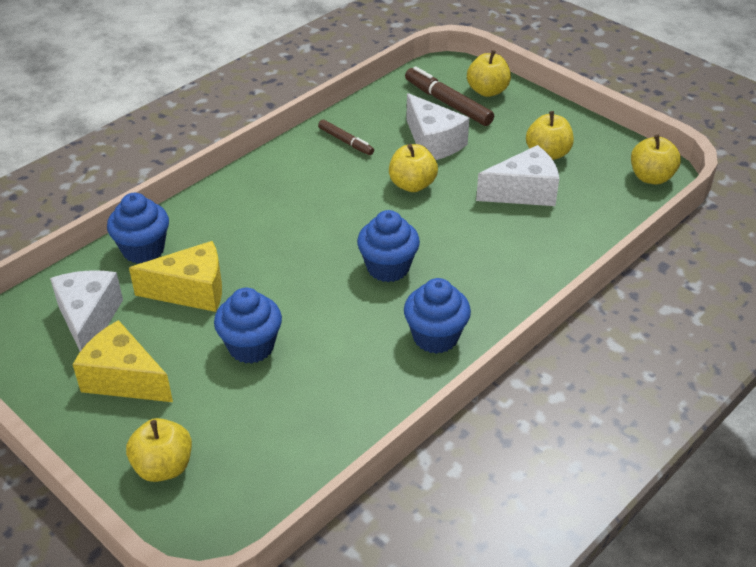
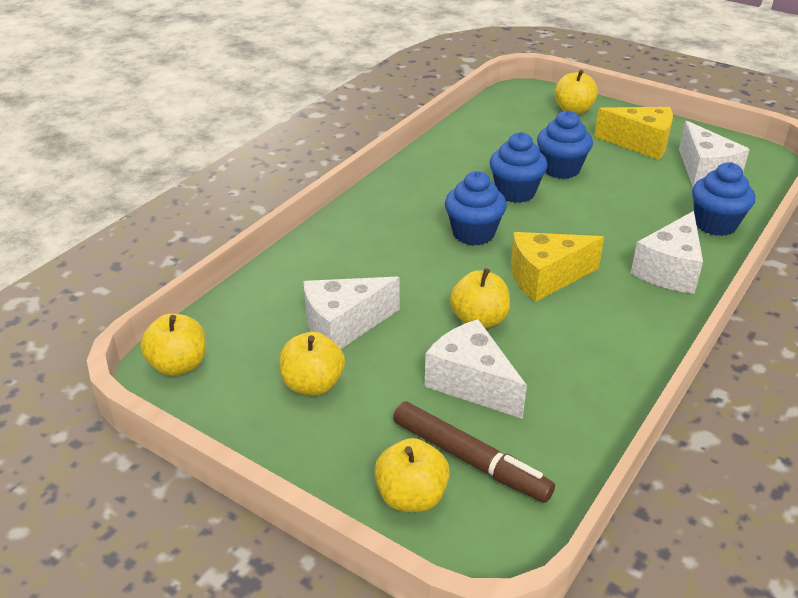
camera: 170 degrees right, 5 degrees down
yellow cheese [129,241,222,312] -> yellow cheese moved to [511,232,604,302]
brown marker [318,120,374,155] -> none
blue cupcake [404,278,471,354] -> blue cupcake moved to [489,132,548,203]
none -> white cheese [631,211,703,294]

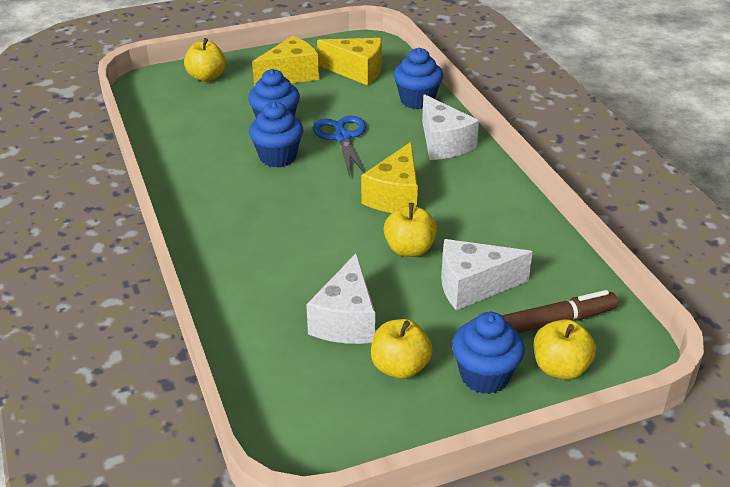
camera: 55 degrees left, 0 degrees up
yellow apple [140,314,206,376] -> none
blue cupcake [445,171,507,246] -> blue cupcake moved to [452,312,525,394]
white cheese [679,121,750,186] -> yellow cheese [317,38,382,85]
none -> blue scissors [313,116,366,177]

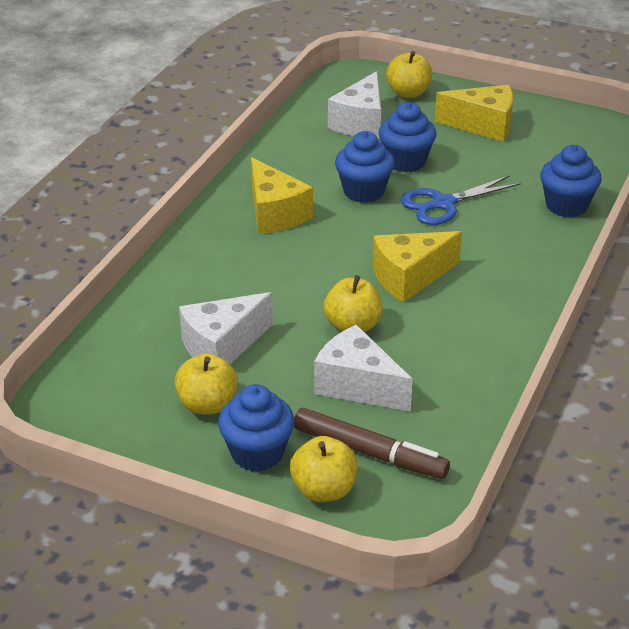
camera: 45 degrees right, 0 degrees up
blue scissors [313,116,366,177] -> blue scissors turned 150 degrees counterclockwise [400,175,521,225]
yellow cheese [317,38,382,85] -> yellow cheese moved to [251,157,313,234]
white cheese [422,94,479,160] -> white cheese moved to [328,71,381,138]

